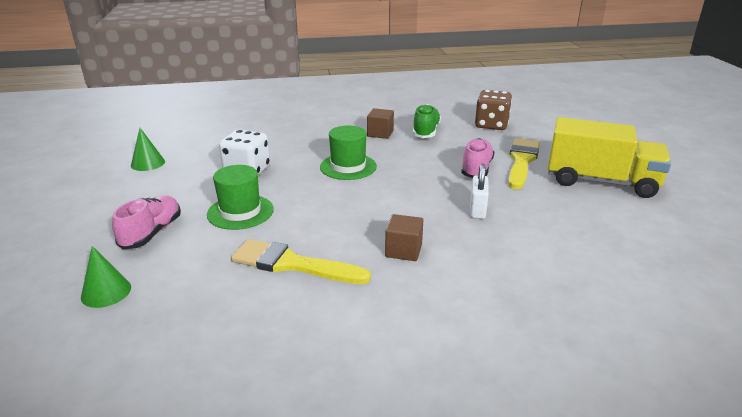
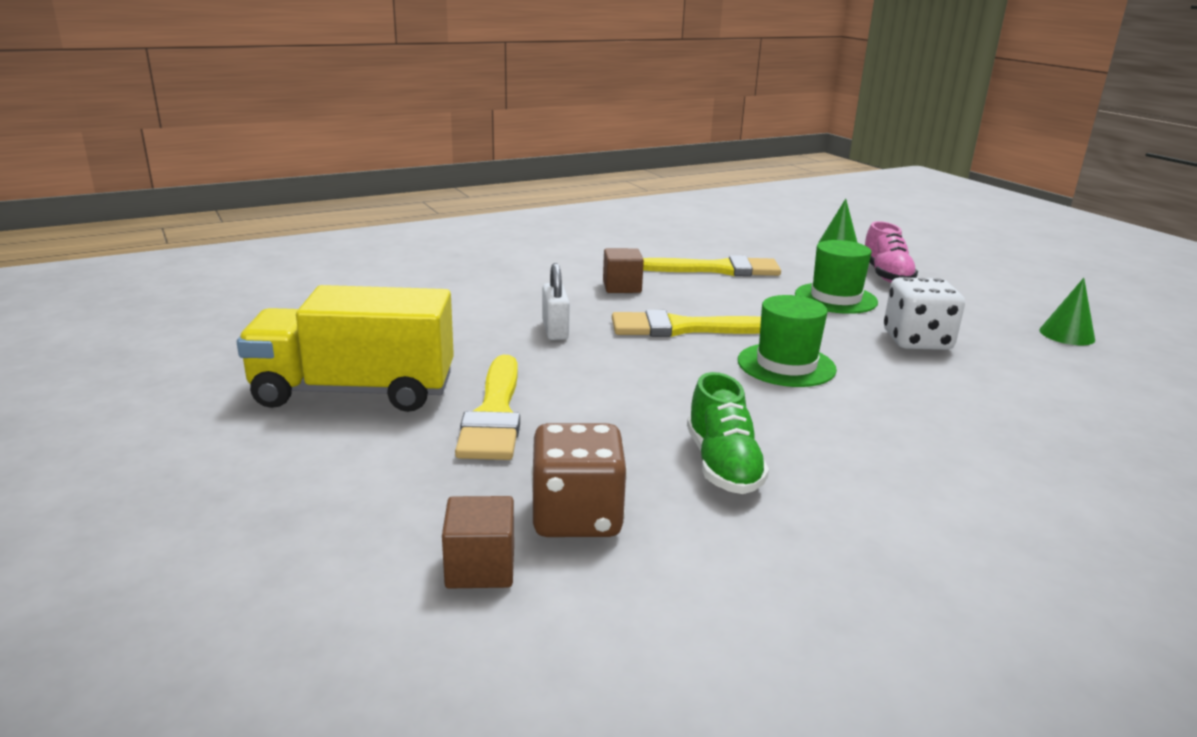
camera: 160 degrees right, 5 degrees down
brown cube [367,108,394,139] -> brown cube moved to [442,496,514,589]
pink shoe [461,138,494,178] -> none
none -> yellow brush [612,310,761,337]

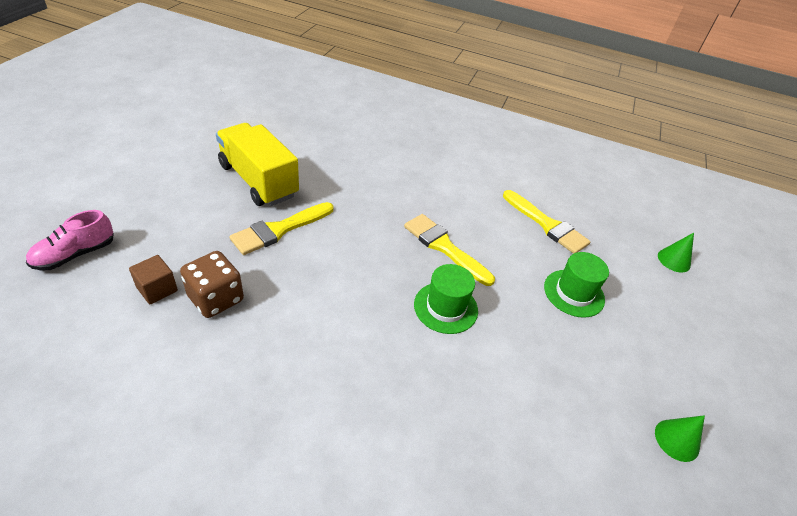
camera: 45 degrees right, 20 degrees up
white padlock [542,263,570,340] -> none
brown cube [603,248,644,293] -> none
green shoe [687,372,769,494] -> none
pink shoe [865,221,918,283] -> pink shoe moved to [26,210,113,271]
white dice [884,277,965,350] -> none

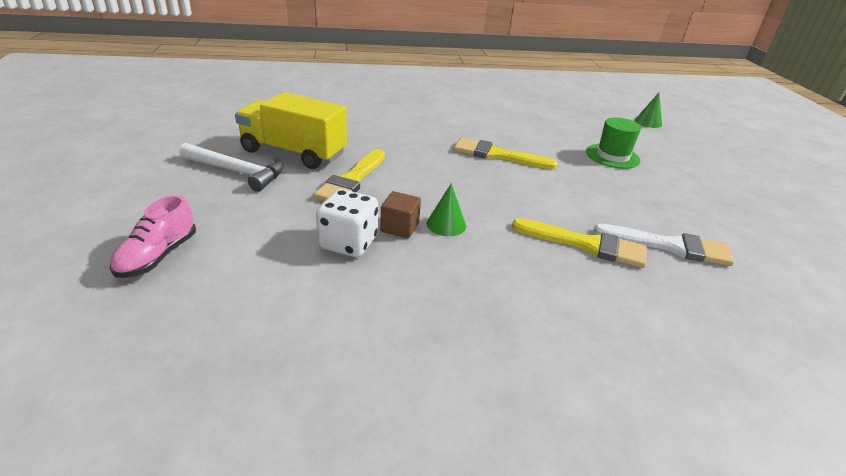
camera: 25 degrees left, 10 degrees down
brown cube [129,255,178,304] -> brown cube moved to [380,191,421,238]
brown dice [180,251,244,318] -> white dice [316,189,378,257]
green hat [414,264,478,334] -> none
yellow brush [503,190,590,254] -> yellow brush moved to [512,218,647,268]
green cone [655,415,705,462] -> green cone moved to [426,183,466,236]
none -> white hammer [180,143,284,192]
none -> white brush [593,224,734,266]

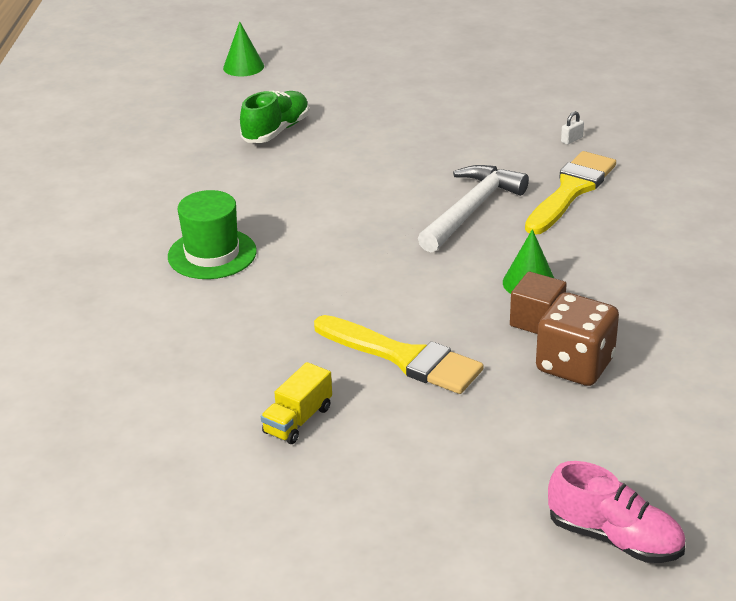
camera: 75 degrees left, 0 degrees up
white hammer [180,143,284,192] -> white hammer moved to [418,165,529,252]
yellow truck [235,92,347,169] -> yellow truck [261,362,332,444], size x0.43
white dice [316,189,378,257] -> brown dice [536,292,619,386]
yellow brush [454,138,557,169] -> none
green hat [586,117,641,169] -> green hat moved to [168,190,257,279]
white brush [593,224,734,266] -> white padlock [561,111,584,145]
none -> green shoe [240,90,309,143]

